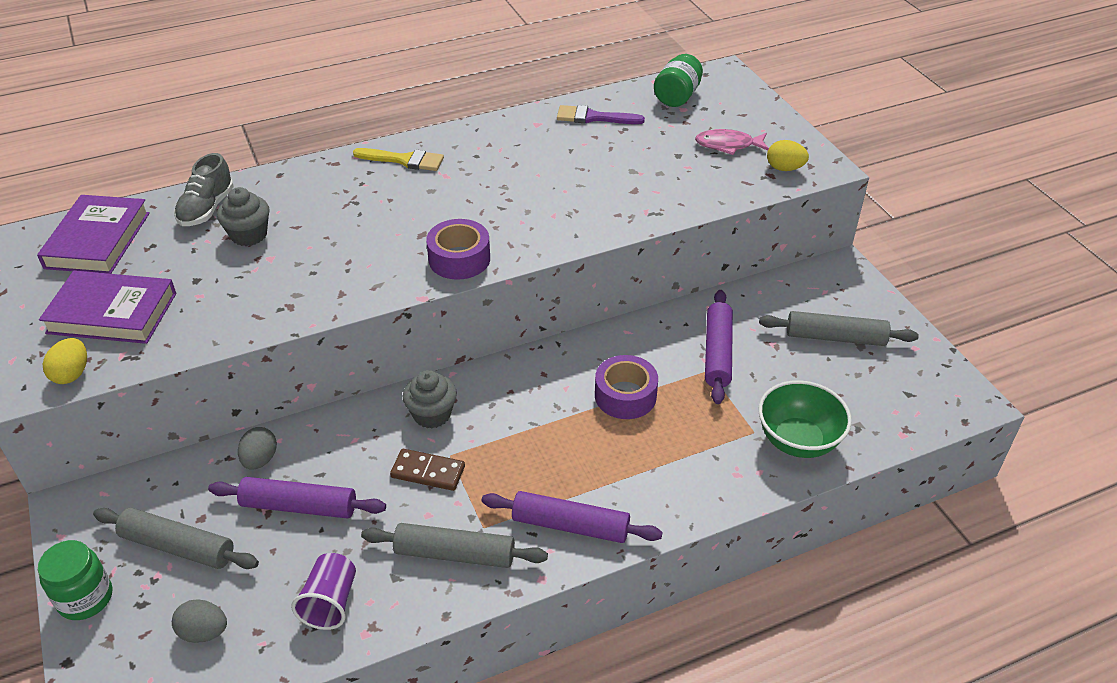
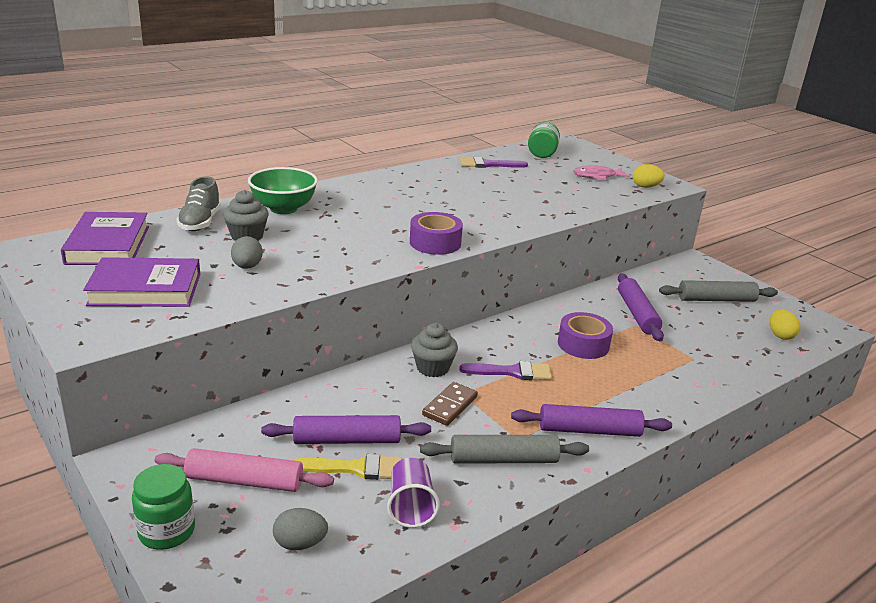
camera: 15 degrees left, 15 degrees down
yellow egg [43,338,87,384] -> yellow egg moved to [770,309,800,340]
grey rolling pin [93,508,259,569] -> pink rolling pin [155,448,334,492]
grey egg [238,427,277,469] -> grey egg moved to [231,236,263,269]
yellow brush [353,148,444,171] -> yellow brush moved to [293,454,402,480]
brown domino [390,449,465,491] -> brown domino turned 60 degrees counterclockwise [422,382,478,426]
green bowl [758,380,852,458] -> green bowl moved to [248,167,318,214]
none -> purple brush [460,361,552,380]

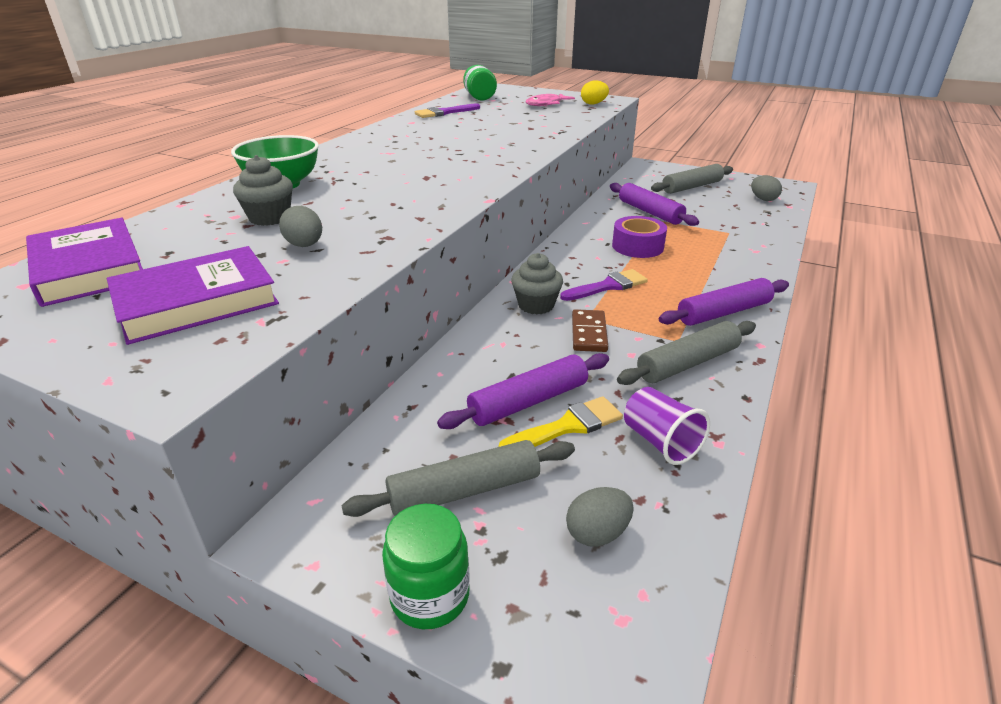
camera: 25 degrees left, 5 degrees up
pink rolling pin [155,448,334,492] -> grey rolling pin [341,440,575,517]
grey shoe [177,176,221,231] -> none
purple tape [410,212,463,255] -> none
yellow egg [770,309,800,340] -> grey egg [751,175,782,201]

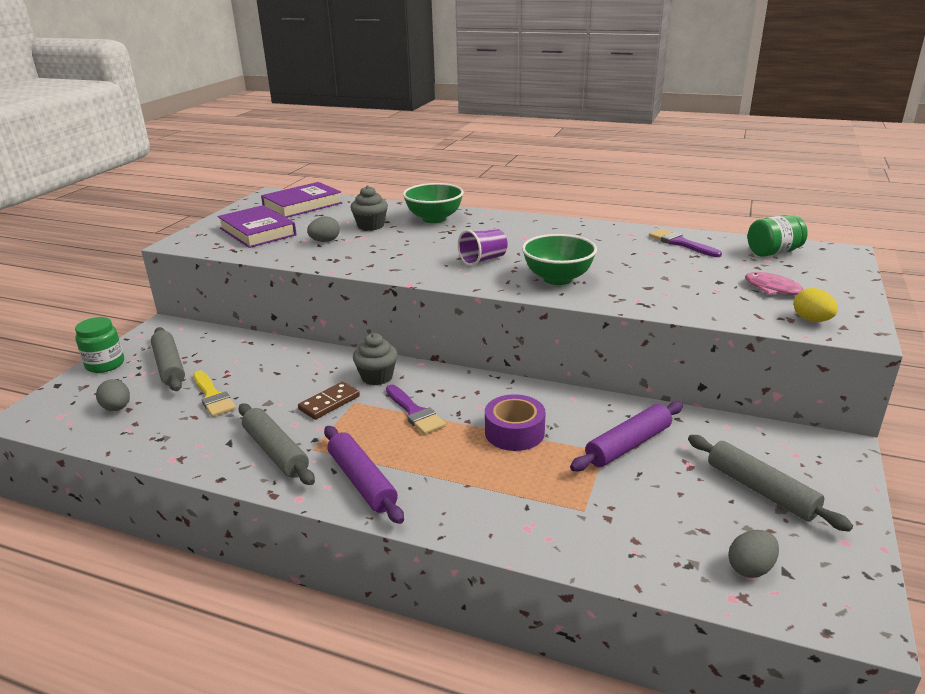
camera: 85 degrees right, 5 degrees down
purple rolling pin [437,353,609,429] -> none
brown domino [572,309,608,352] -> brown domino turned 45 degrees counterclockwise [298,382,360,420]
purple cup [624,387,710,465] -> purple cup moved to [458,229,508,266]
none -> green bowl [522,234,597,285]

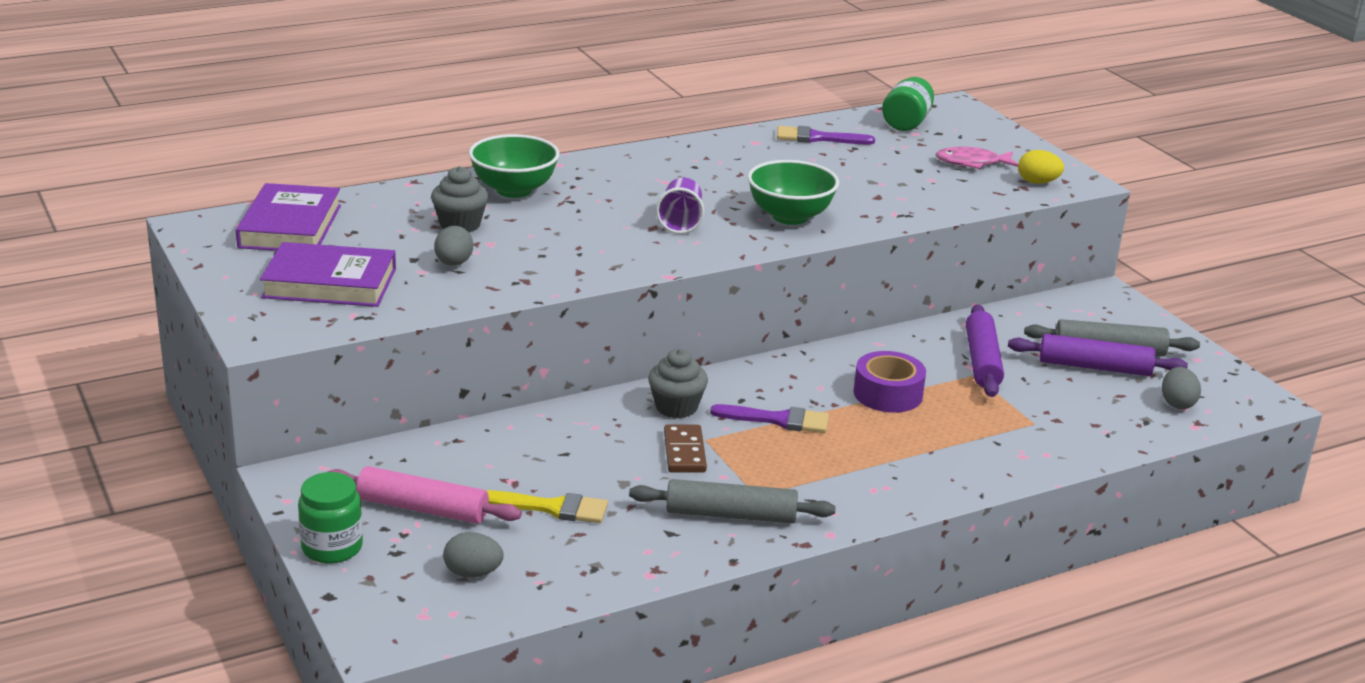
camera: 50 degrees left, 0 degrees up
grey rolling pin [151,327,185,391] -> pink rolling pin [327,466,522,524]
purple rolling pin [324,426,404,524] -> purple rolling pin moved to [1008,334,1188,376]

